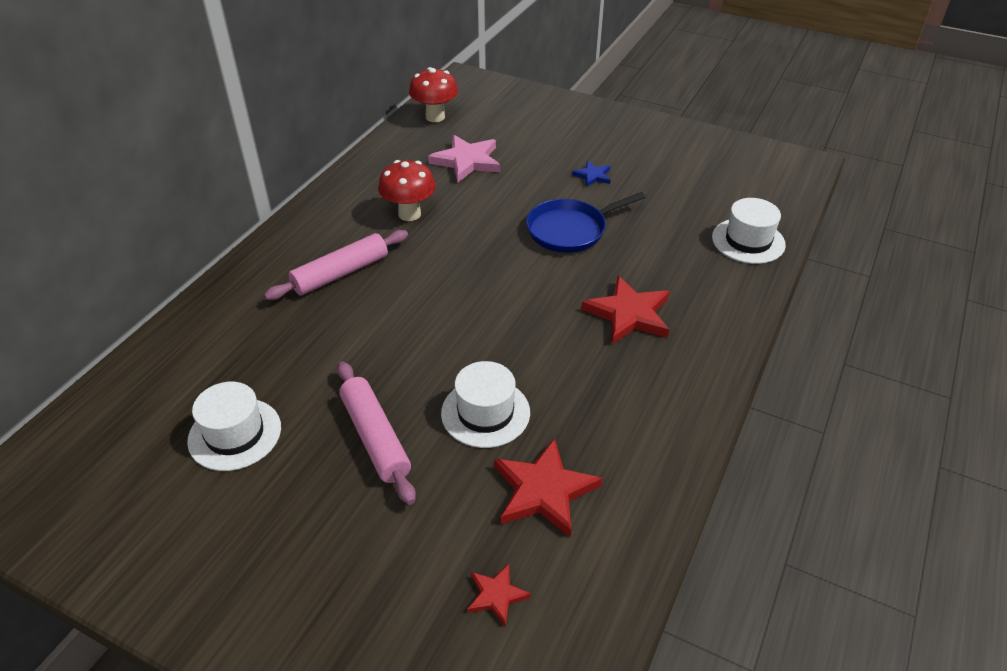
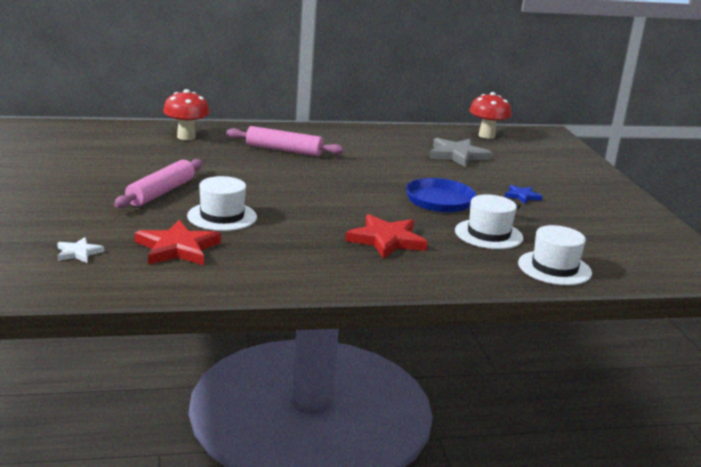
camera: 50 degrees right, 20 degrees down
white hat [187,382,281,471] -> white hat moved to [455,194,523,249]
red mushroom [378,160,436,221] -> red mushroom moved to [163,89,210,140]
pink star [428,135,500,183] -> grey star [429,138,492,167]
red star [467,564,531,627] -> white star [57,237,104,263]

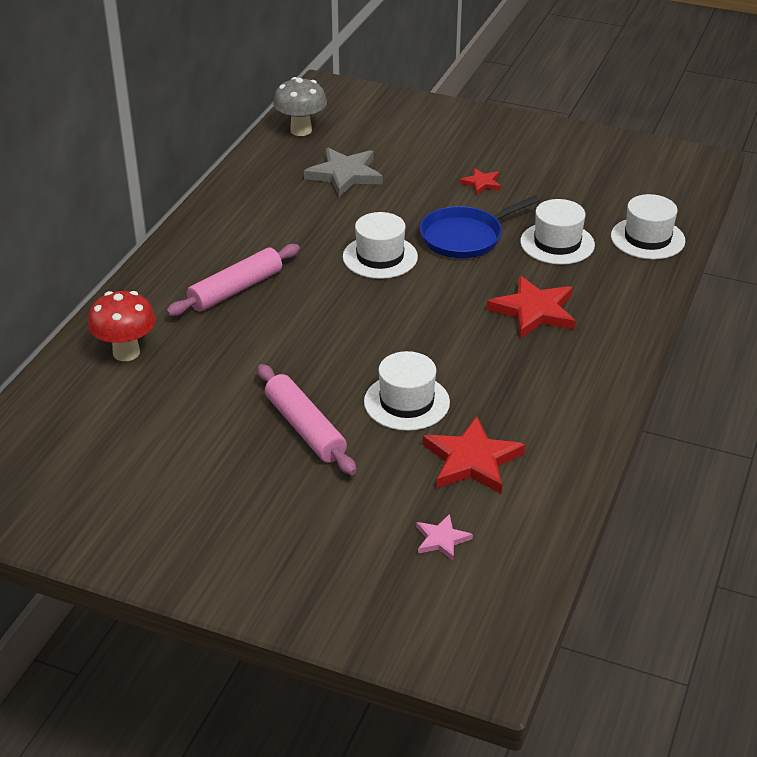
camera: 55 degrees left, 15 degrees up
white star [57,237,104,263] -> pink star [416,514,473,561]
red mushroom [469,92,511,139] -> grey mushroom [273,77,327,136]
blue star [505,185,543,204] -> red star [459,168,501,195]
none -> white hat [343,212,418,279]

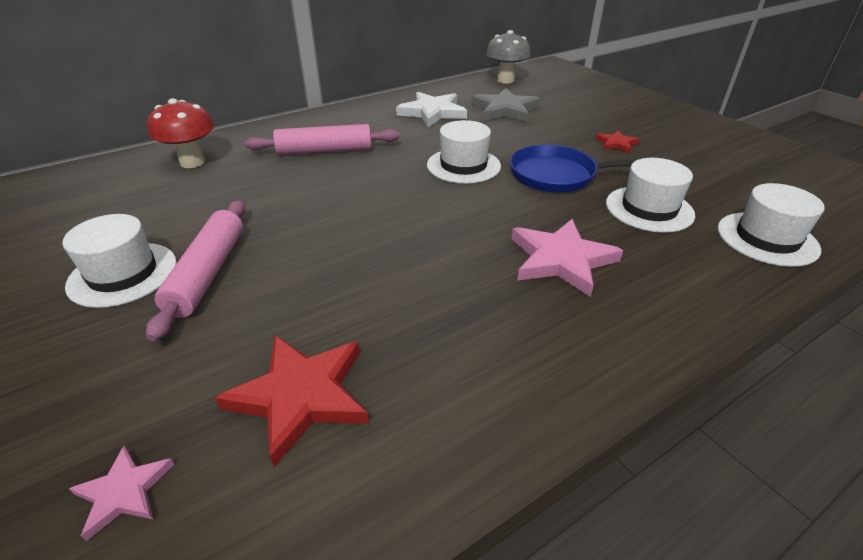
camera: 35 degrees right, 0 degrees up
white hat [364,351,450,431] -> white hat moved to [62,214,177,308]
red star [487,276,575,338] -> pink star [512,219,623,297]
none -> white star [396,92,467,127]

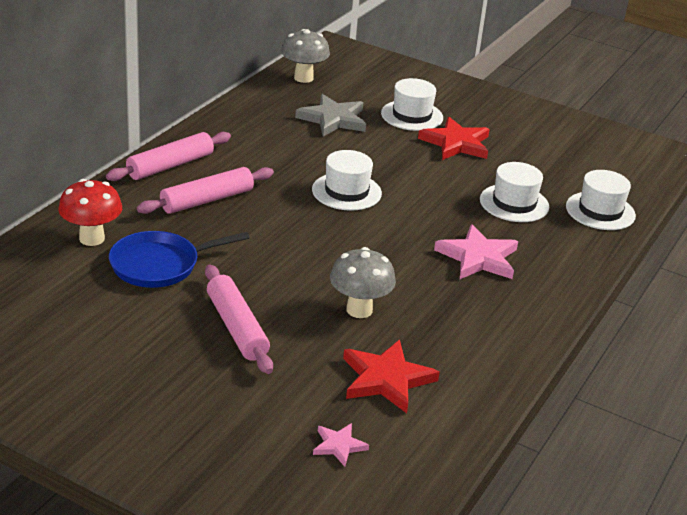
camera: 30 degrees left, 5 degrees down
white hat [62,214,177,308] -> white hat moved to [381,78,443,131]
white star [396,92,467,127] -> none
blue pan [510,145,638,193] -> blue pan moved to [109,231,250,288]
red star [595,130,639,153] -> red star [418,117,490,160], size x1.88
none -> pink rolling pin [106,132,231,181]
none -> grey mushroom [330,247,396,318]

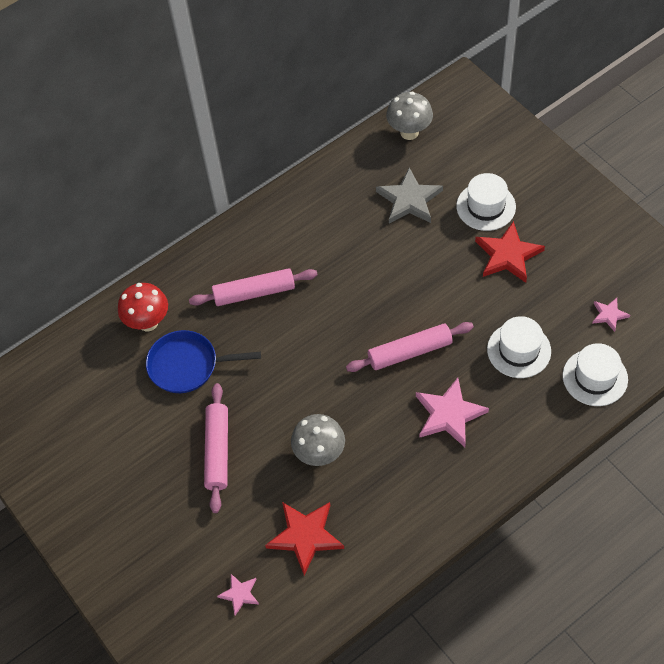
camera: 30 degrees right, 25 degrees up
pink rolling pin [106,132,231,181] -> pink rolling pin moved to [346,322,474,372]
white hat [312,150,382,211] -> none
none -> pink star [592,298,630,332]

